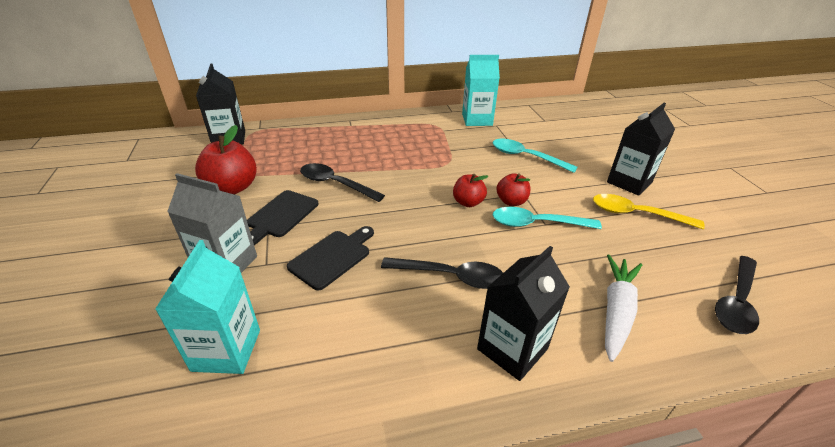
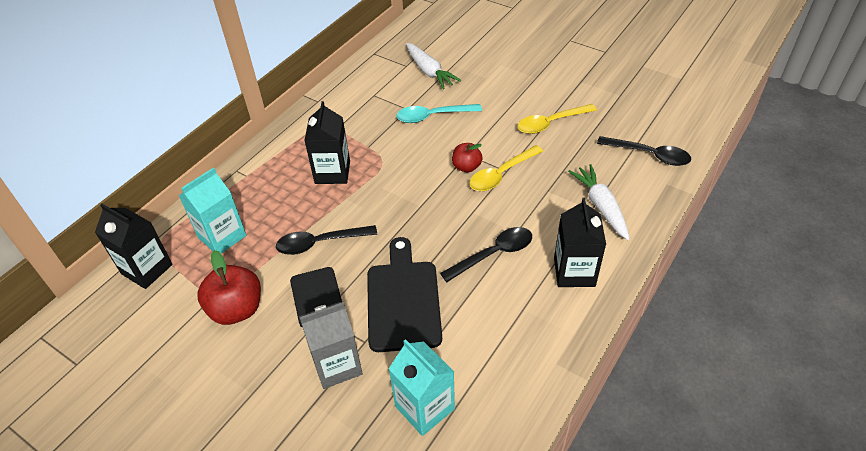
camera: 40 degrees left, 10 degrees up
black cutting board [287,226,374,290] -> black cutting board [367,237,442,352], size x1.55
red apple [453,174,488,207] -> none
turquoise carton [462,55,500,126] -> turquoise carton moved to [178,167,246,253]
turquoise spoon [493,207,602,229] -> yellow spoon [469,145,543,191]
black carton [607,103,675,196] -> black carton moved to [304,101,350,184]
black spoon [715,256,759,334] -> black spoon turned 60 degrees counterclockwise [597,136,691,166]
none -> white carrot [406,43,462,89]

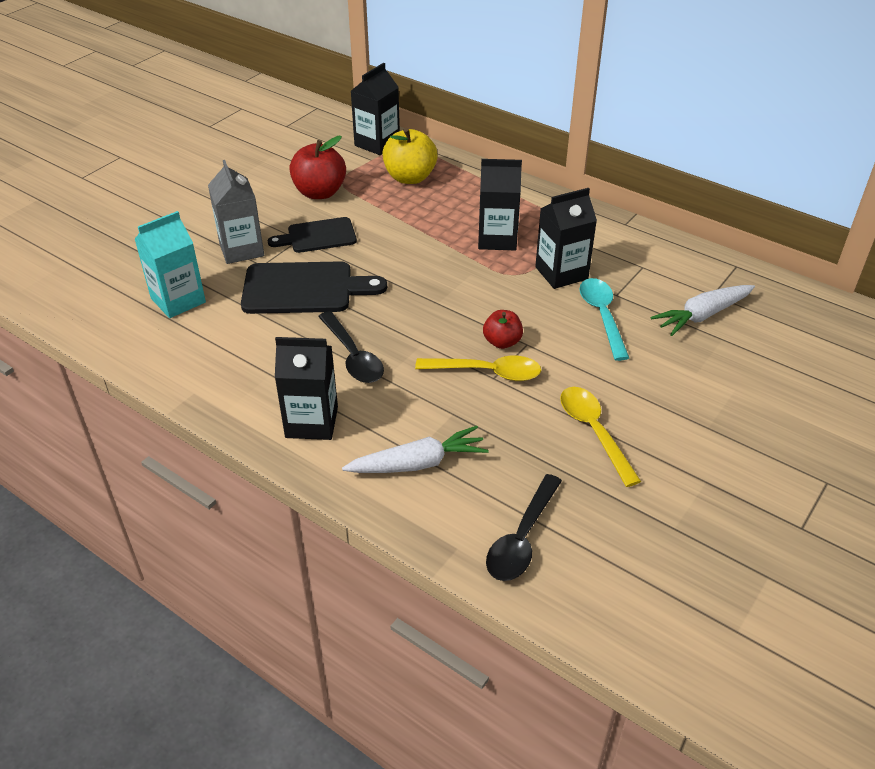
camera: 90 degrees right, 5 degrees down
turquoise carton [178,167,246,253] -> yellow apple [382,128,438,184]
black spoon [276,225,377,255] -> none
yellow spoon [469,145,543,191] -> yellow spoon turned 135 degrees clockwise [415,356,541,381]
none -> black carton [535,188,597,289]

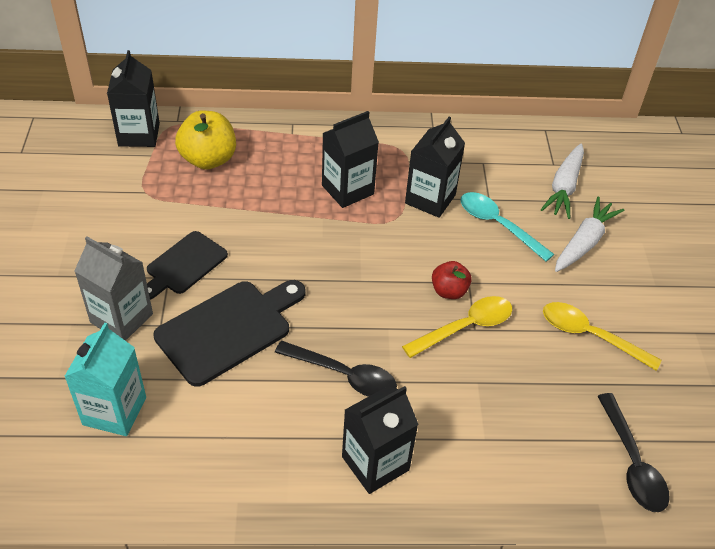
camera: 40 degrees left, 5 degrees up
red apple [289,136,346,199] -> none
white carrot [342,426,489,473] -> white carrot moved to [555,197,625,272]

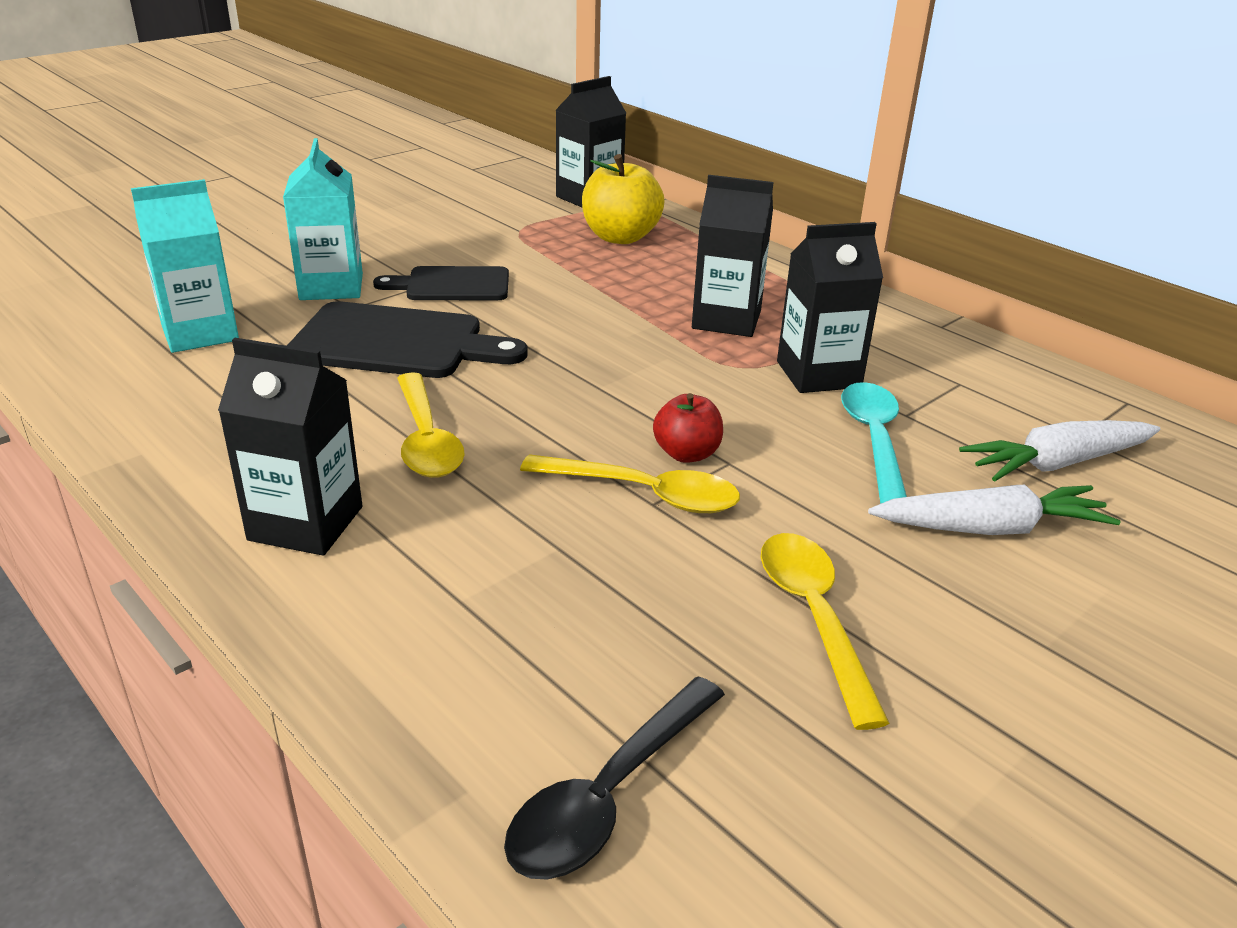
camera: 50 degrees right, 15 degrees down
grey carton [74,237,153,341] -> turquoise carton [283,138,363,300]
black spoon [275,341,397,397] -> yellow spoon [397,372,465,478]

